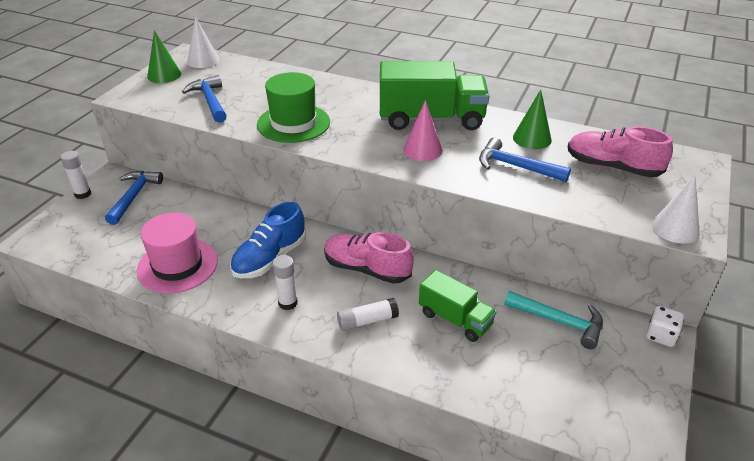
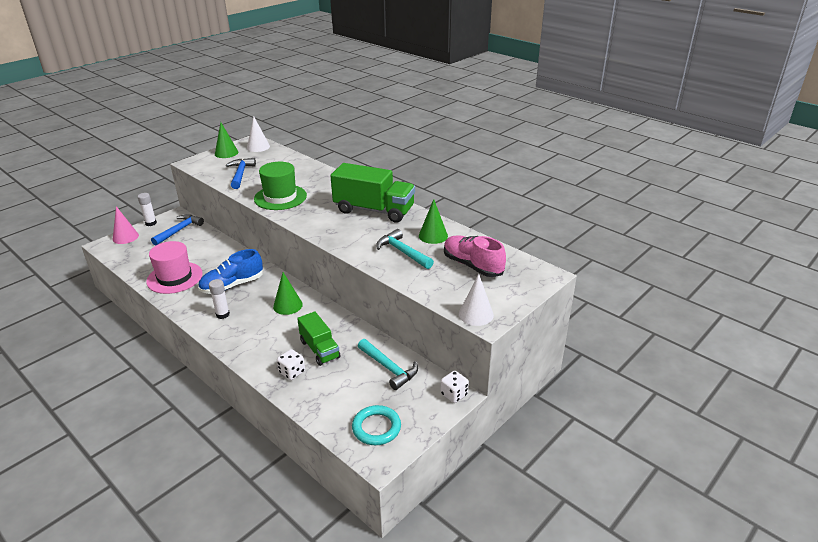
camera: 20 degrees right, 5 degrees down
pink shoe [324,232,414,284] -> green cone [273,272,303,315]
white glue stick [337,298,399,331] -> none
pink cone [403,100,442,161] -> pink cone moved to [113,206,139,244]
blue hammer [479,137,571,182] -> turquoise hammer [376,229,434,269]
none -> white dice [277,349,305,380]
none -> turquoise ring [352,405,401,445]

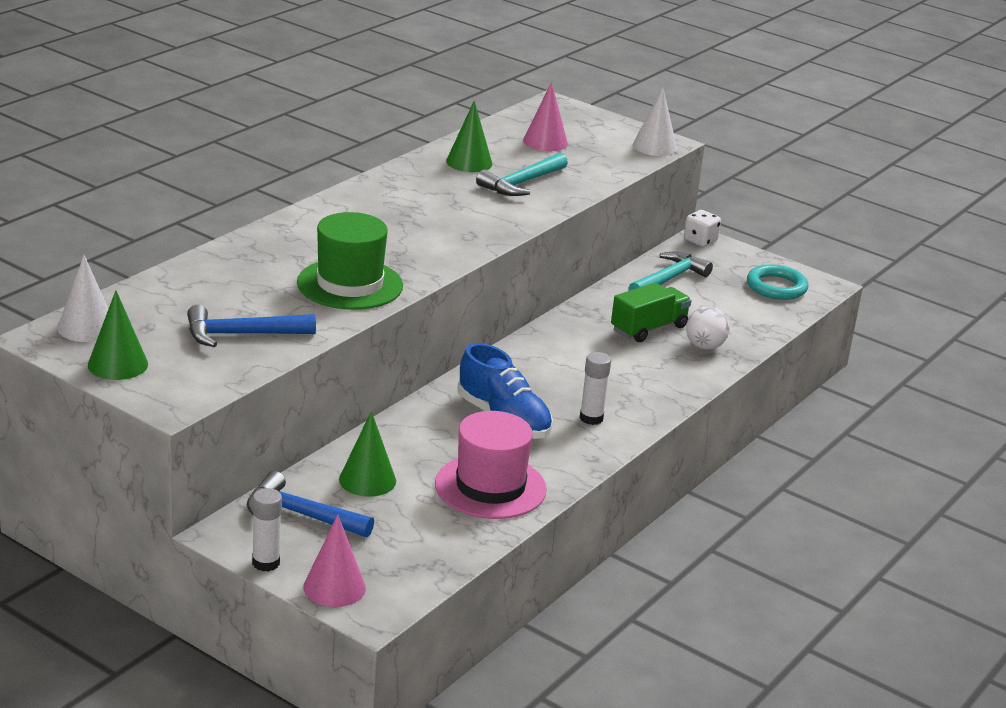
camera: 100 degrees left, 5 degrees down
green cone [273,272,303,315] -> green cone moved to [339,411,396,497]
white dice [277,349,305,380] -> white ball [686,307,730,350]
green truck [331,163,415,223] -> none
pink shoe [444,235,506,277] -> pink cone [523,82,568,151]

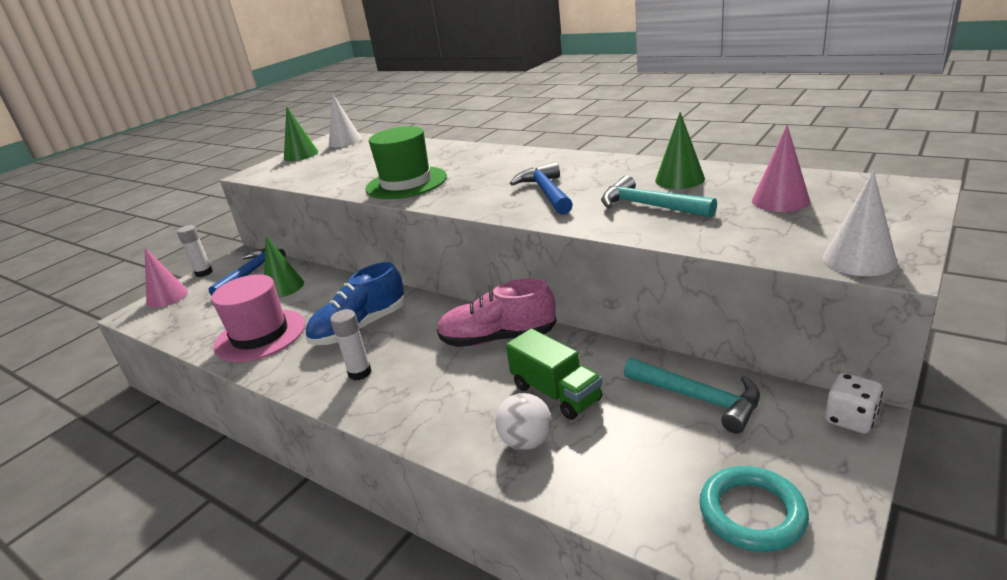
camera: 95 degrees right, 0 degrees up
blue hammer [187,305,316,347] -> blue hammer moved to [510,162,573,215]
none -> pink shoe [437,279,556,347]

